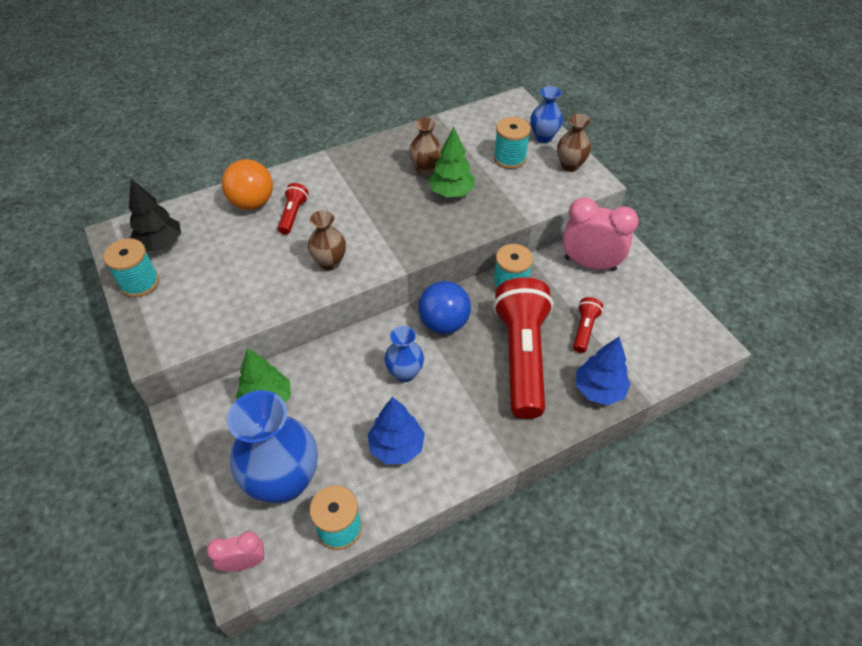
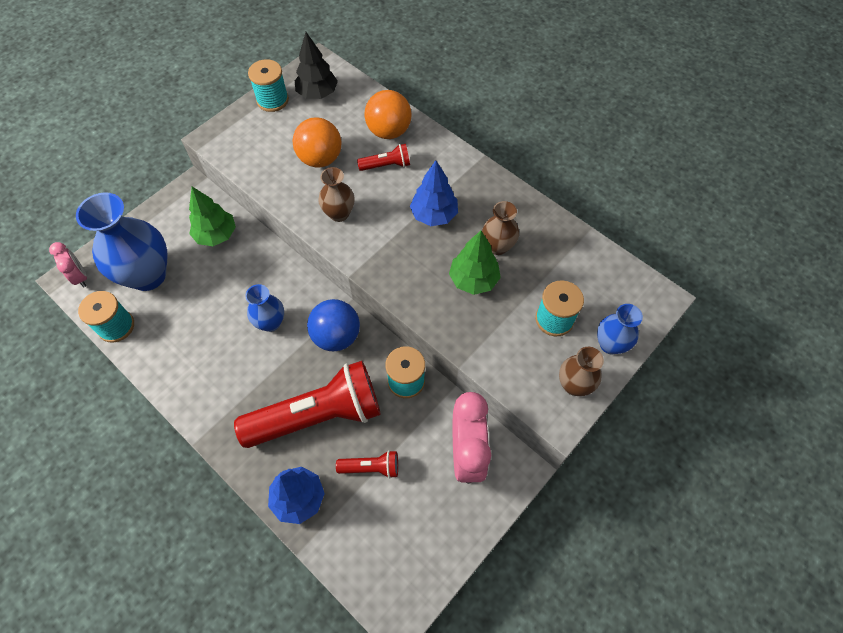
camera: 70 degrees right, 10 degrees up
blue tree [367,397,425,464] -> blue tree moved to [410,160,458,226]
none -> orange ball [293,118,341,168]

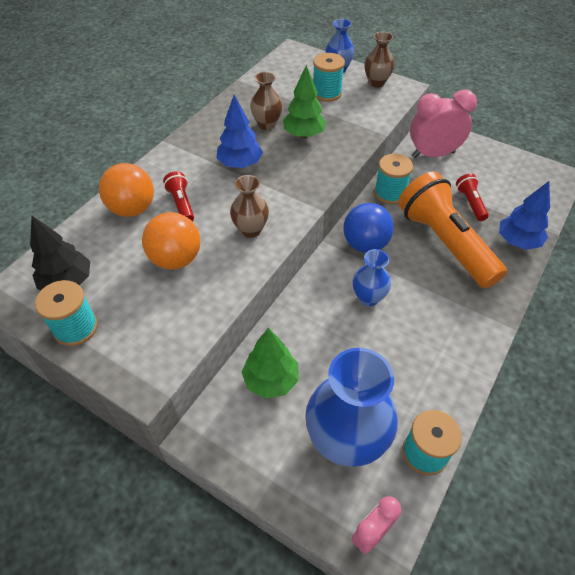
camera: 100 degrees left, 10 degrees down
red flashlight [234,361,381,448] -> orange flashlight [398,171,507,289]

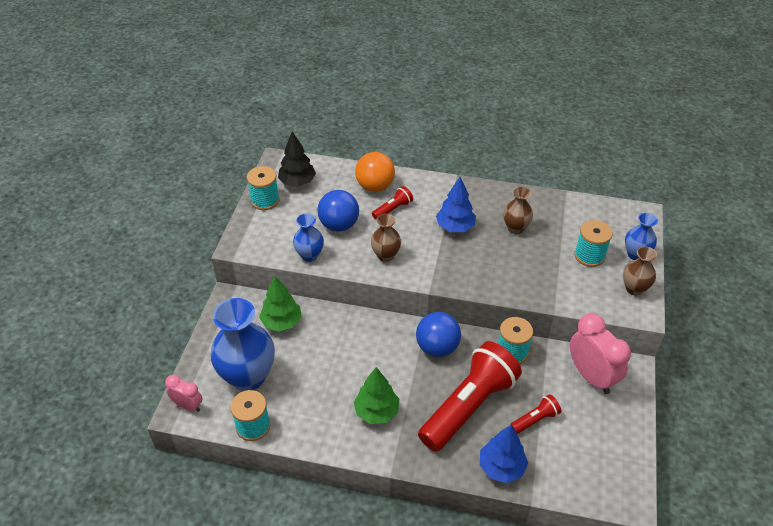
camera: 70 degrees right, 5 degrees down
orange ball [142,212,200,270] -> blue ball [317,190,359,232]
green tree [283,65,327,138] -> green tree moved to [353,367,399,424]
blue vase [353,249,391,306] -> blue vase moved to [293,213,324,262]
orange flashlight [398,171,507,289] -> red flashlight [418,341,522,452]

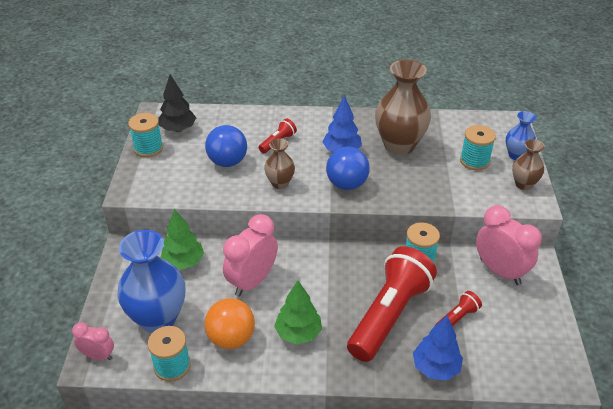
camera: 10 degrees left, 5 degrees down
blue vase [293,213,324,262] -> none
orange ball [355,152,395,192] -> orange ball moved to [204,298,255,349]
blue ball [416,312,461,357] -> blue ball moved to [326,146,370,190]
brown vase [503,186,533,234] -> brown vase [375,60,431,155], size x1.90
none -> pink clock [223,214,278,297]

